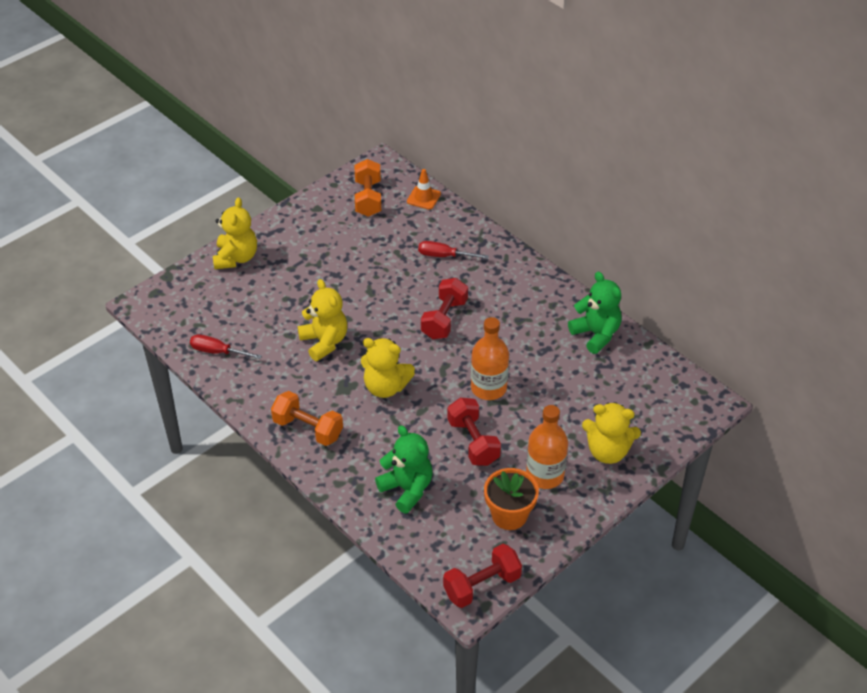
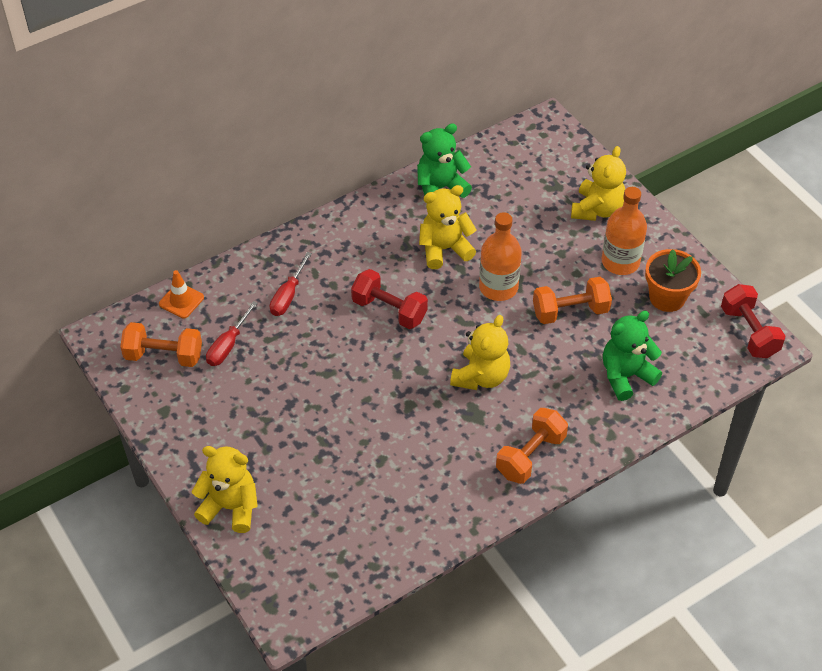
camera: 80 degrees left, 5 degrees up
red screwdriver [190,334,262,359] -> red screwdriver moved to [206,301,258,366]
yellow teddy bear [298,279,347,361] -> yellow teddy bear moved to [419,185,476,269]
red dumbbell [447,397,501,466] -> orange dumbbell [533,277,612,324]

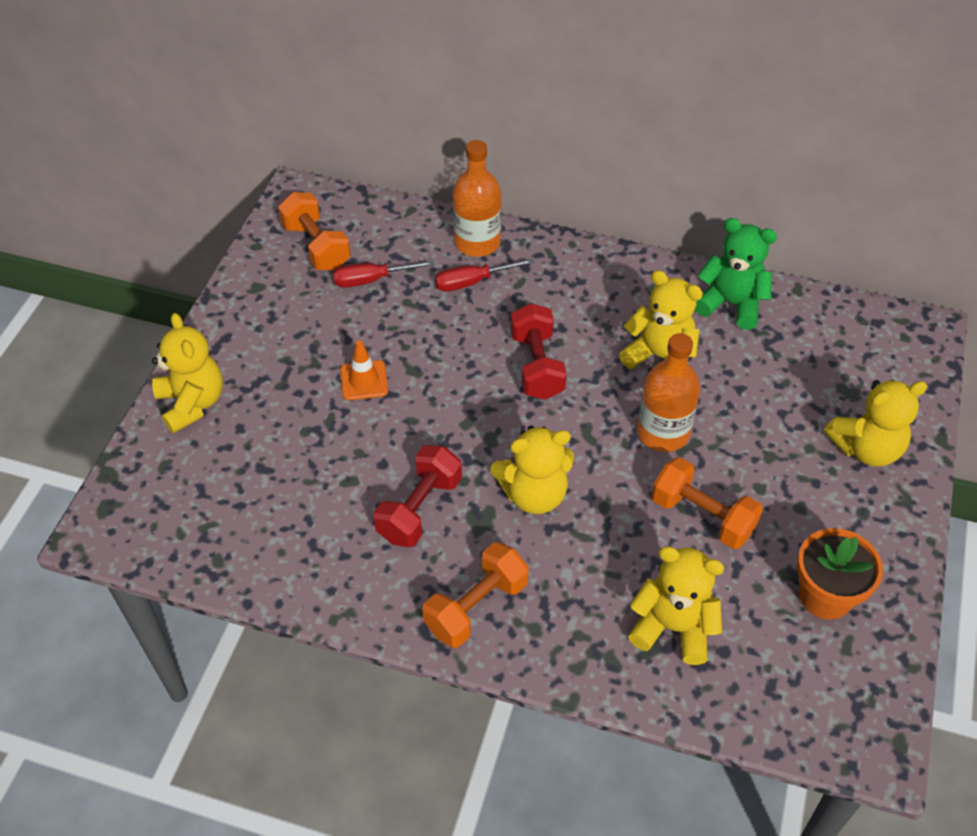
camera: 50 degrees right, 0 degrees up
orange traffic cone [159,270,204,319] -> orange traffic cone moved to [340,340,388,400]
orange dumbbell [496,408,568,484] -> orange dumbbell turned 45 degrees counterclockwise [423,542,529,648]
orange bottle [602,187,647,275] -> orange bottle moved to [453,140,502,257]
green teddy bear [603,311,662,401] -> yellow teddy bear [628,546,724,665]
red dumbbell [721,284,785,358] -> red dumbbell moved to [373,445,462,547]

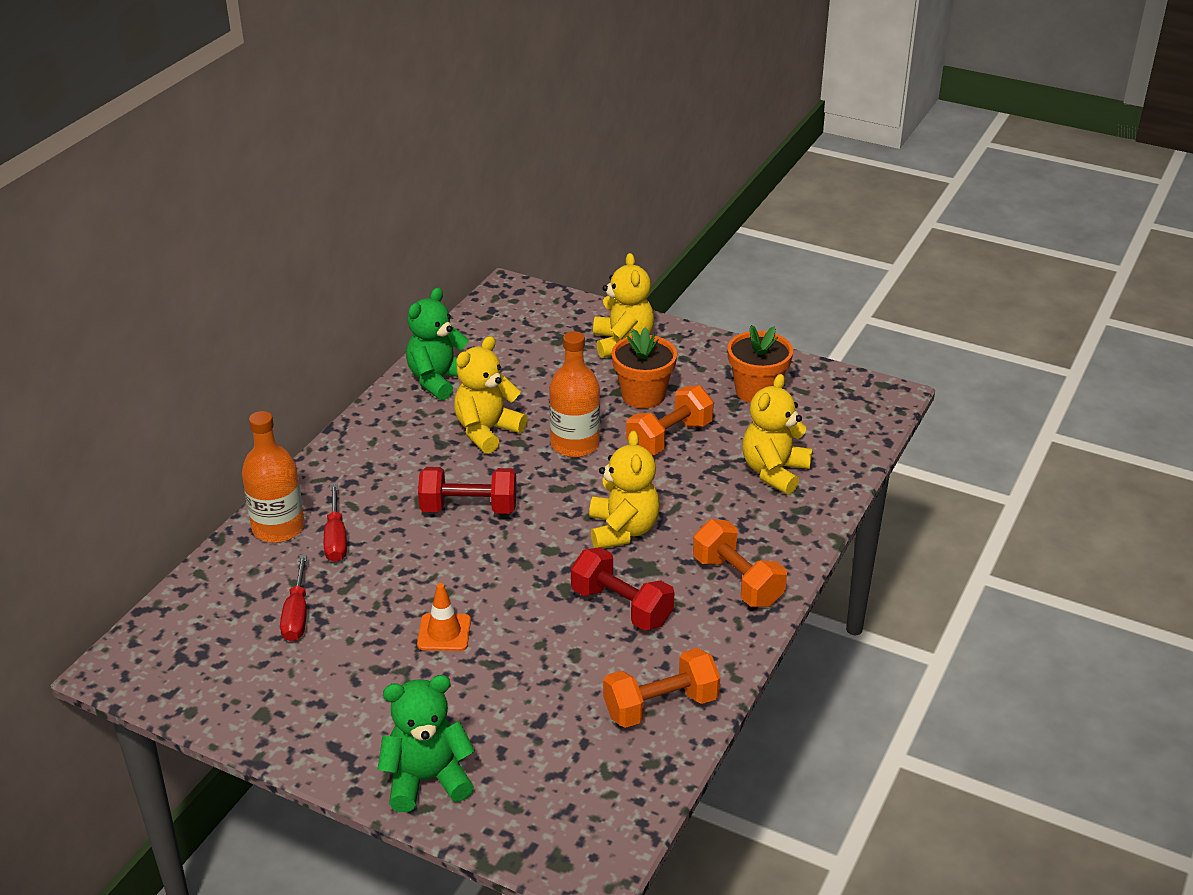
camera: 80 degrees left, 15 degrees down
yellow teddy bear [152,313,223,434] -> green teddy bear [378,675,475,812]
orange dumbbell [278,192,351,270] -> orange dumbbell moved to [603,648,720,728]
none -> orange flower pot [612,327,677,409]

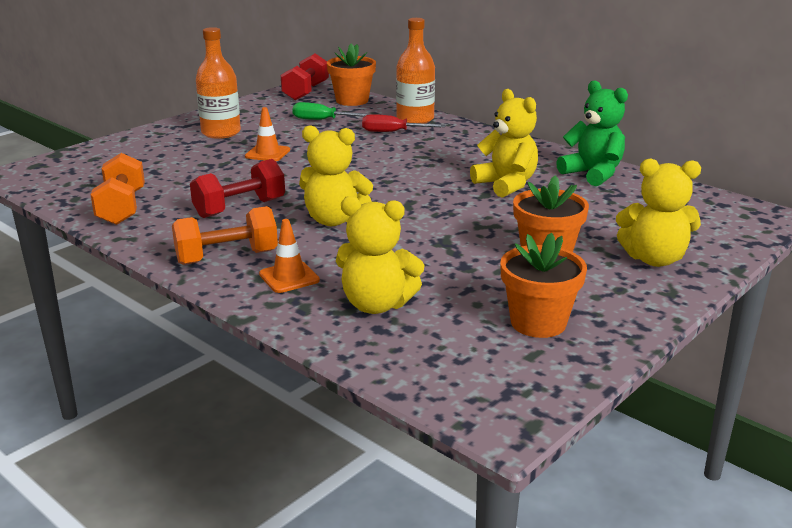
camera: 105 degrees right, 10 degrees down
red screwdriver [280,555,307,642] -> green screwdriver [292,102,370,120]
green teddy bear [378,675,475,812] -> none
red dumbbell [418,467,517,514] -> red dumbbell moved to [281,54,329,100]
orange bottle [549,331,600,457] -> orange bottle moved to [196,27,241,139]
orange dumbbell [626,385,714,455] -> none
yellow teddy bear [742,374,813,495] -> yellow teddy bear turned 150 degrees clockwise [336,196,424,314]
none -> orange traffic cone [259,219,320,293]
none -> orange flower pot [327,43,376,106]

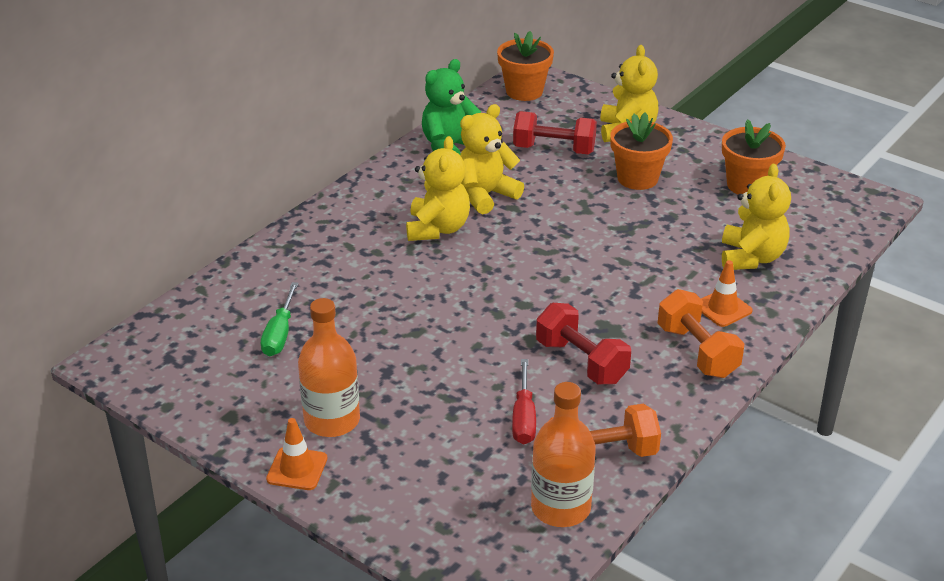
camera: 95 degrees left, 10 degrees up
orange traffic cone [245,107,290,161] -> orange traffic cone moved to [266,418,327,490]
red dumbbell [281,54,329,100] -> red dumbbell moved to [513,111,597,154]
yellow teddy bear [299,125,373,226] -> yellow teddy bear moved to [406,136,470,241]
orange flower pot [327,43,376,106] -> orange flower pot moved to [497,31,554,101]
red screwdriver [362,114,446,132] -> red screwdriver moved to [512,359,536,444]
orange bottle [396,18,435,124] -> orange bottle moved to [531,382,596,527]

